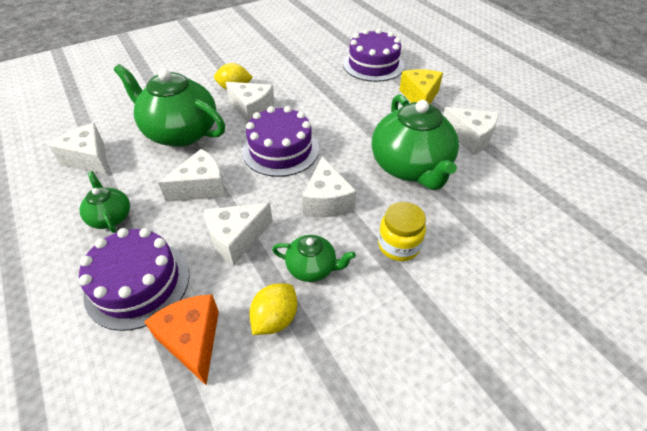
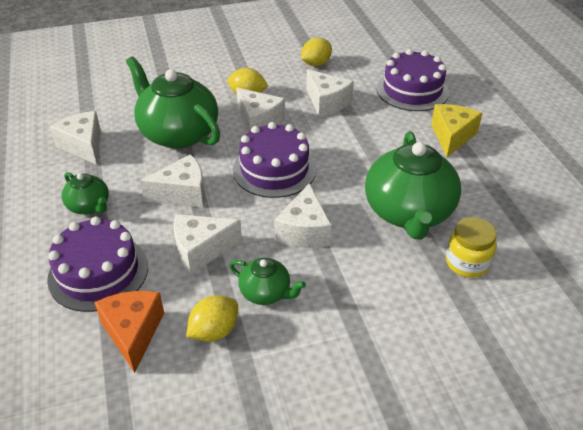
camera: 15 degrees right, 5 degrees down
green teapot [79,171,130,233] -> green teapot turned 150 degrees clockwise [62,172,109,214]
yellow jar [378,202,426,261] -> yellow jar moved to [446,217,497,278]
white cheese [443,107,498,155] -> white cheese moved to [306,69,354,117]
none -> yellow lemon [301,37,332,66]

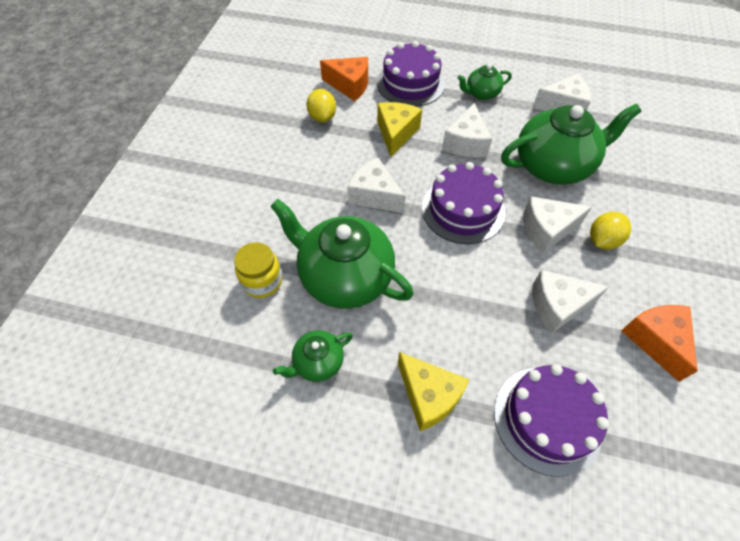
camera: 120 degrees right, 15 degrees up
white cheese [174,214,242,274] -> yellow cheese [377,102,422,157]
green teapot [229,258,306,305] -> green teapot moved to [273,330,353,382]
yellow lemon [301,37,332,66] -> orange cheese [621,305,698,382]

